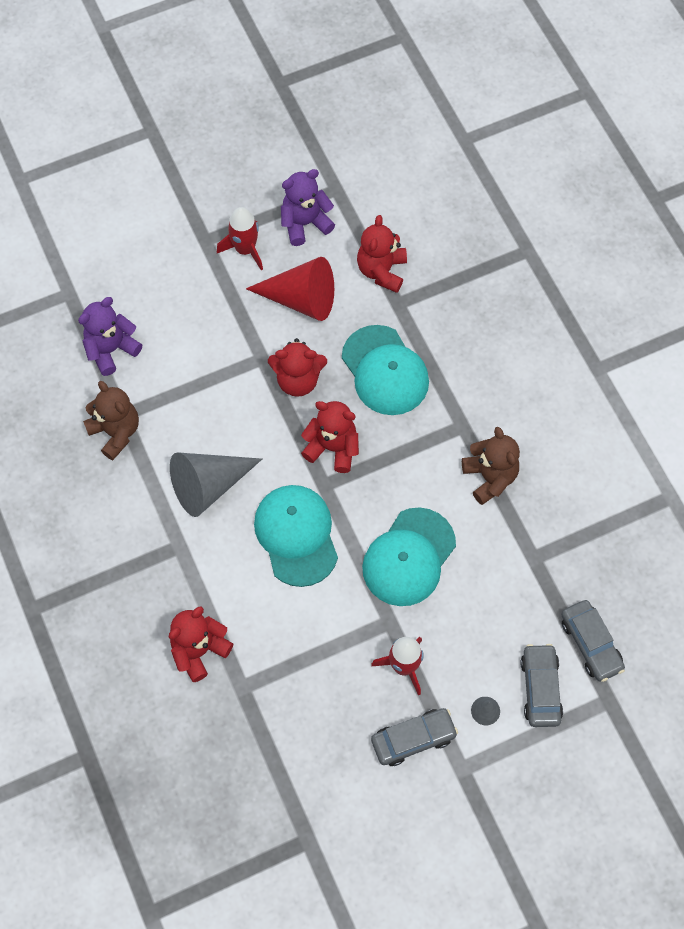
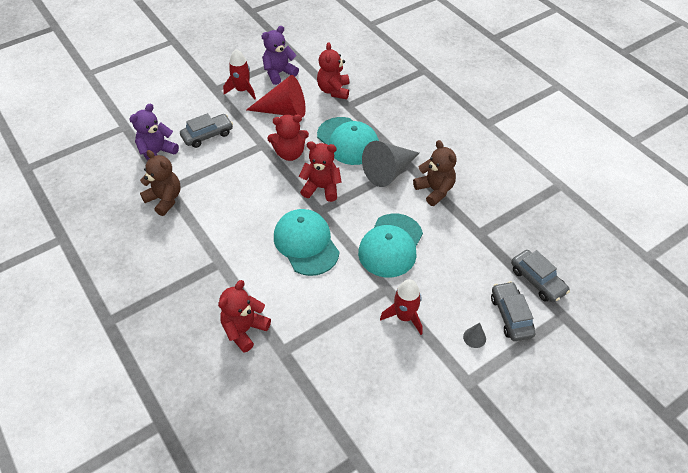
camera: 10 degrees left, 15 degrees down
grey cone [170,452,262,517] -> grey cone moved to [362,141,419,187]
grey car [371,708,458,766] -> grey car moved to [180,113,233,148]

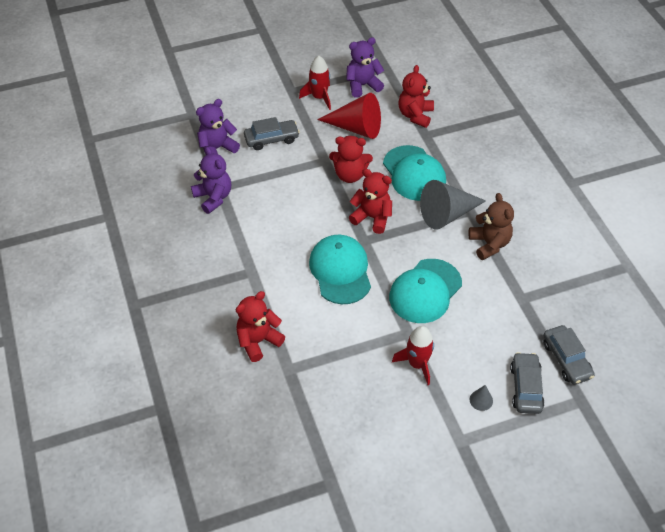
camera: 15 degrees right, 0 degrees up
brown teddy bear [140,150,181,216] -> purple teddy bear [191,147,231,214]

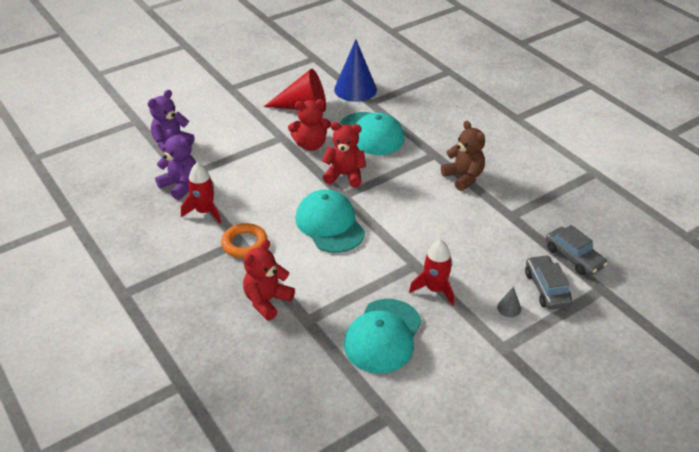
camera: 15 degrees left, 10 degrees down
grey car [244,117,300,150] -> none
red rocket [299,56,331,110] -> red rocket moved to [181,163,221,224]
purple teddy bear [346,37,384,98] -> none
turquoise cap [389,259,462,323] -> turquoise cap moved to [344,299,422,373]
red teddy bear [398,65,434,128] -> blue cone [334,39,377,102]
grey cone [420,180,486,230] -> none
none -> orange ring [221,223,268,258]

